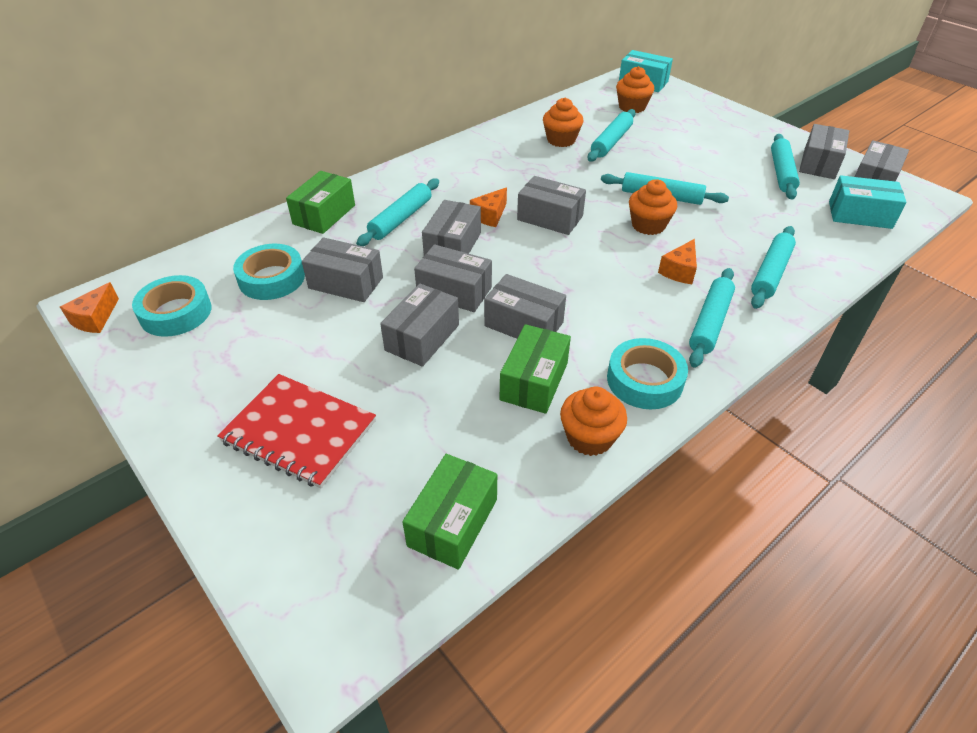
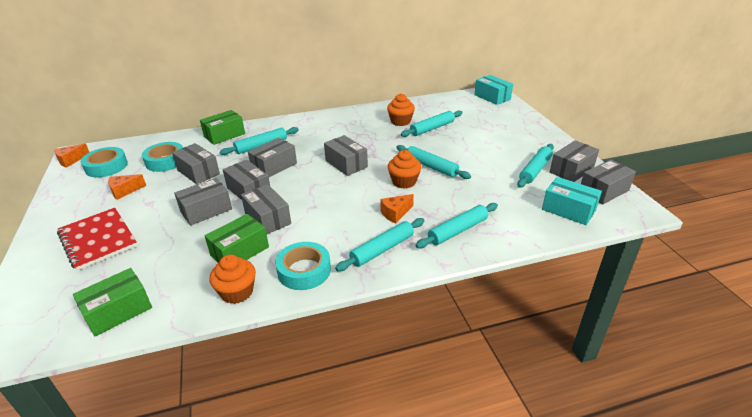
camera: 25 degrees right, 10 degrees down
orange cheese [470,187,507,227] -> orange cheese moved to [108,174,146,200]
orange cupcake [616,66,654,113] -> none

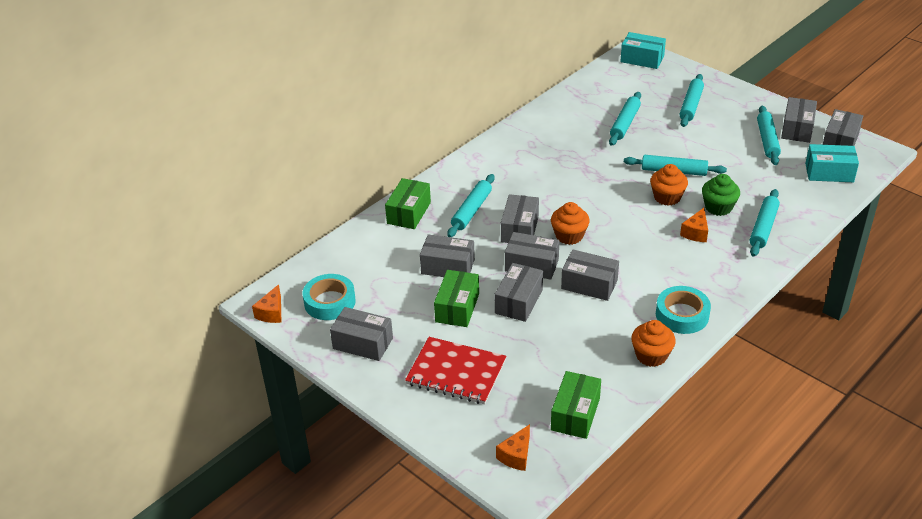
camera: 30 degrees left, 5 degrees up
orange cheese [108,174,146,200] -> orange cheese moved to [496,424,530,471]
turquoise tape [142,142,183,172] -> none
green box [205,214,269,263] -> green box moved to [434,270,479,327]
grey box [324,135,368,176] -> grey box moved to [330,307,393,361]
turquoise rolling pin [335,218,424,271] -> turquoise rolling pin moved to [679,74,704,127]
orange cupcake [387,94,415,126] -> orange cupcake moved to [551,202,590,245]
none -> green cupcake [702,174,740,216]

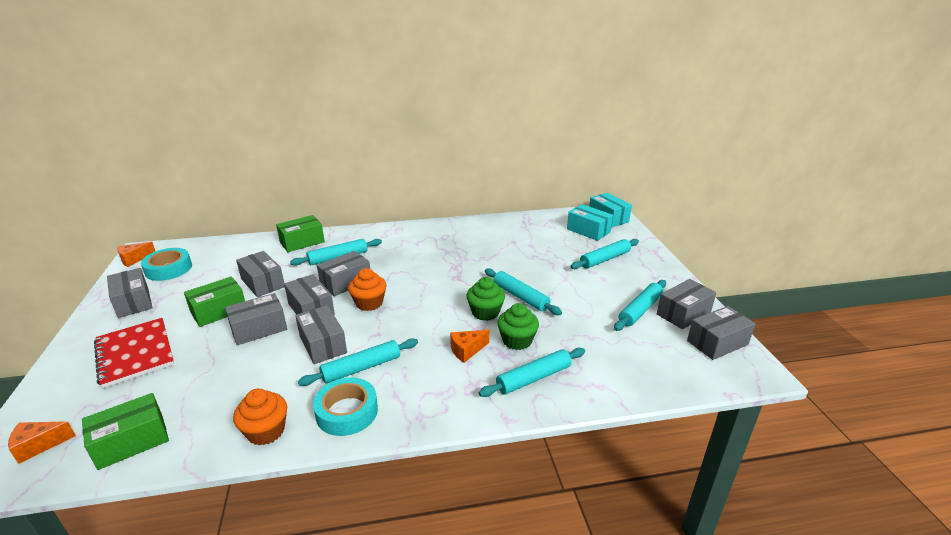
camera: 35 degrees right, 10 degrees down
turquoise rolling pin [609,92,641,146] -> turquoise rolling pin moved to [298,339,418,386]
orange cupcake [650,164,688,206] -> green cupcake [466,277,505,321]
turquoise box [805,144,859,182] -> turquoise box moved to [567,204,613,241]

